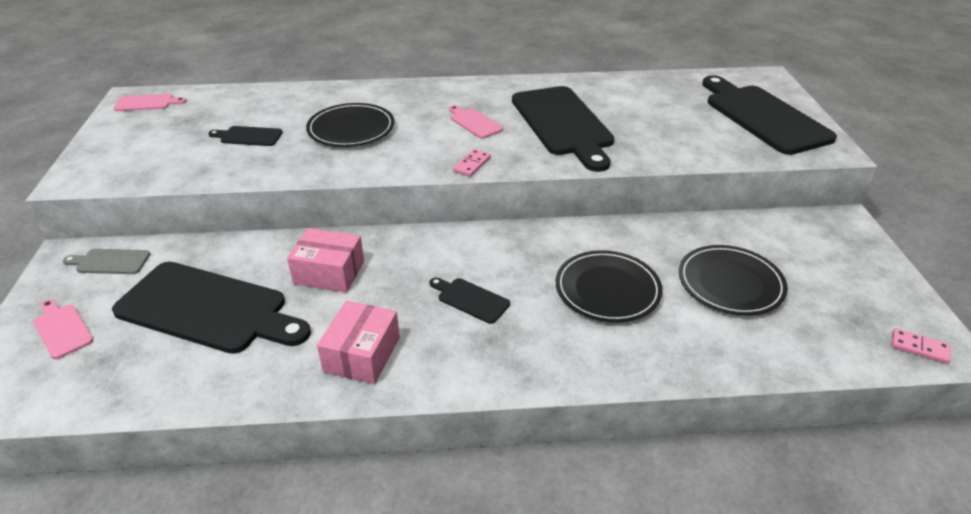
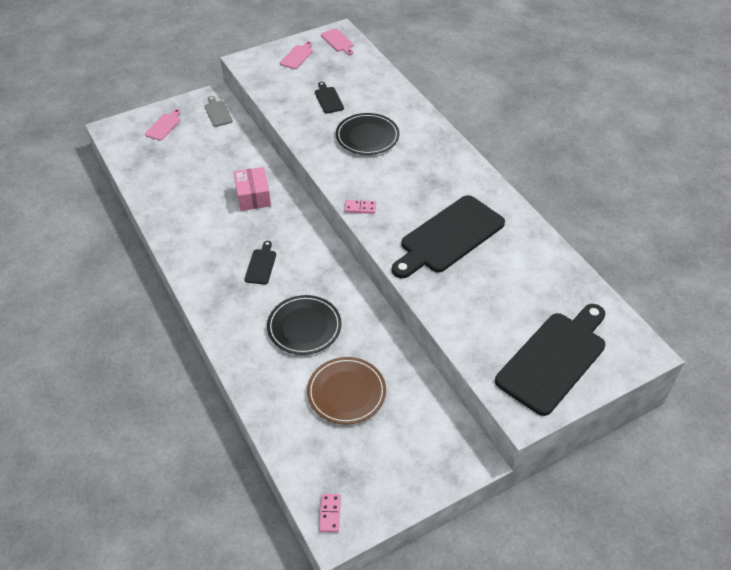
camera: 65 degrees right, 10 degrees up
black cutting board [112,262,311,354] -> none
pink box [317,301,400,384] -> none
pink cutting board [449,105,503,139] -> pink cutting board moved to [280,41,313,69]
black plate [679,245,788,316] -> brown plate [307,357,386,424]

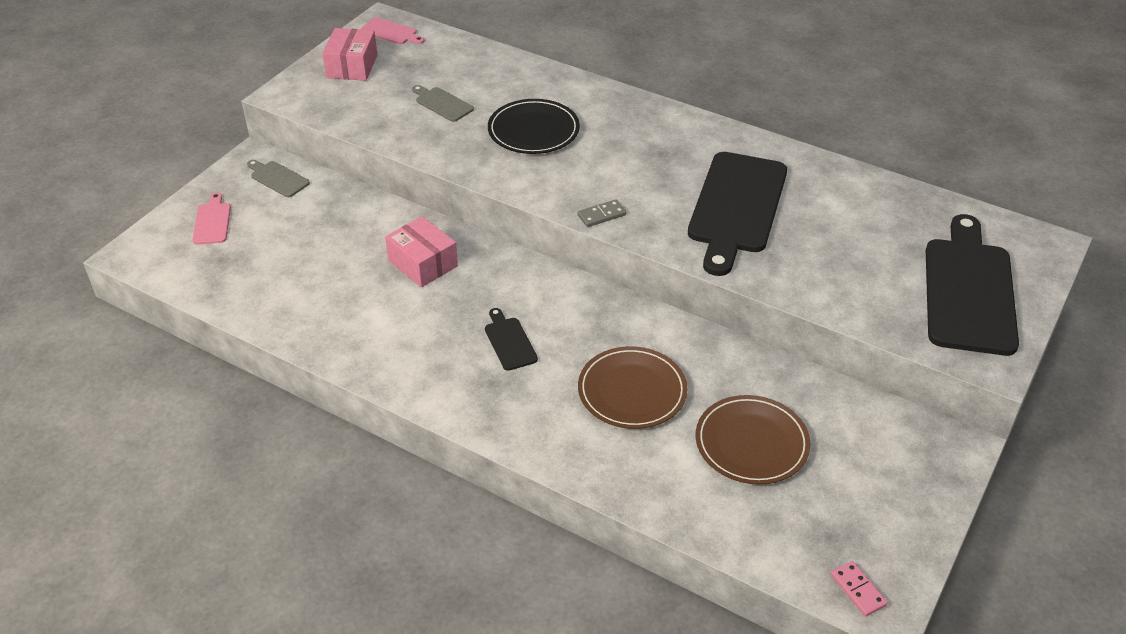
camera: 30 degrees left, 5 degrees down
black plate [267,295,342,355] -> brown plate [578,346,688,429]
pink cutting board [280,41,313,69] -> pink box [322,28,378,81]
black cutting board [315,82,344,114] -> grey cutting board [412,85,474,122]
pink domino [344,200,376,214] -> grey domino [578,200,626,227]

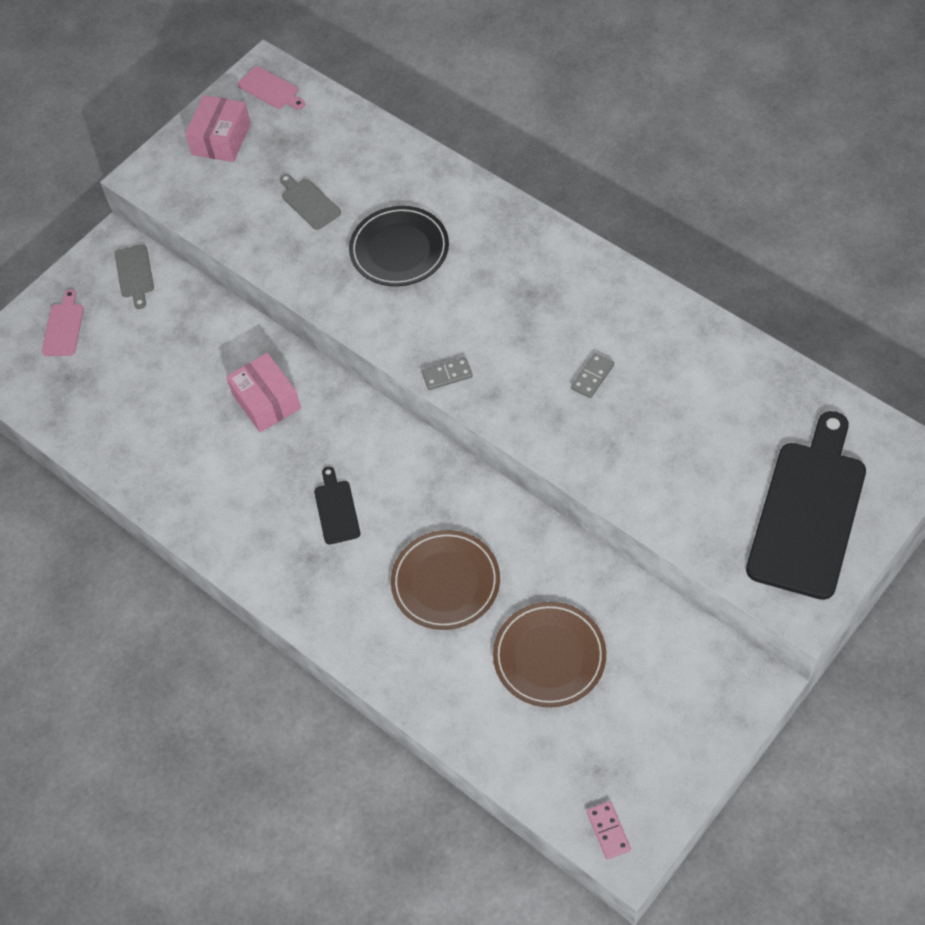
camera: 15 degrees right, 15 degrees up
grey cutting board [247,160,310,197] -> grey cutting board turned 150 degrees counterclockwise [115,244,154,309]
black cutting board [688,152,787,276] -> grey domino [571,353,614,398]

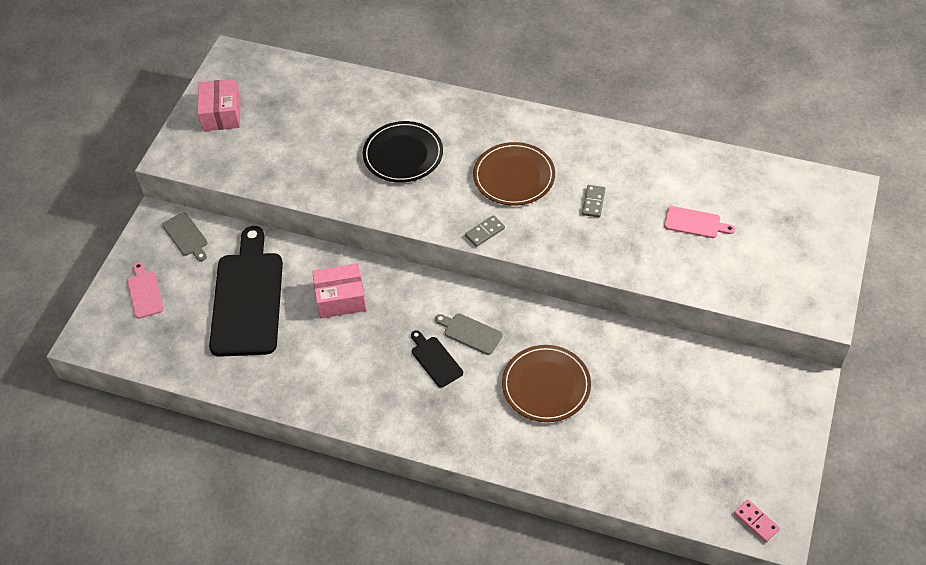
camera: 25 degrees left, 5 degrees down
pink box [226,353,301,432] -> pink box turned 45 degrees counterclockwise [312,263,366,318]
pink cutting board [238,66,305,109] -> pink cutting board moved to [664,206,735,238]
grey cutting board [280,174,341,230] -> grey cutting board moved to [435,313,503,355]
brown plate [493,602,606,707] -> brown plate moved to [473,142,555,206]
black cutting board [746,411,866,600] -> black cutting board moved to [209,226,283,357]

